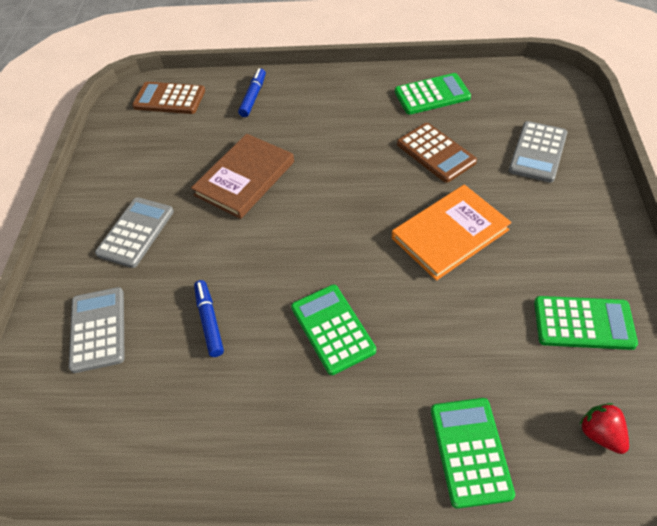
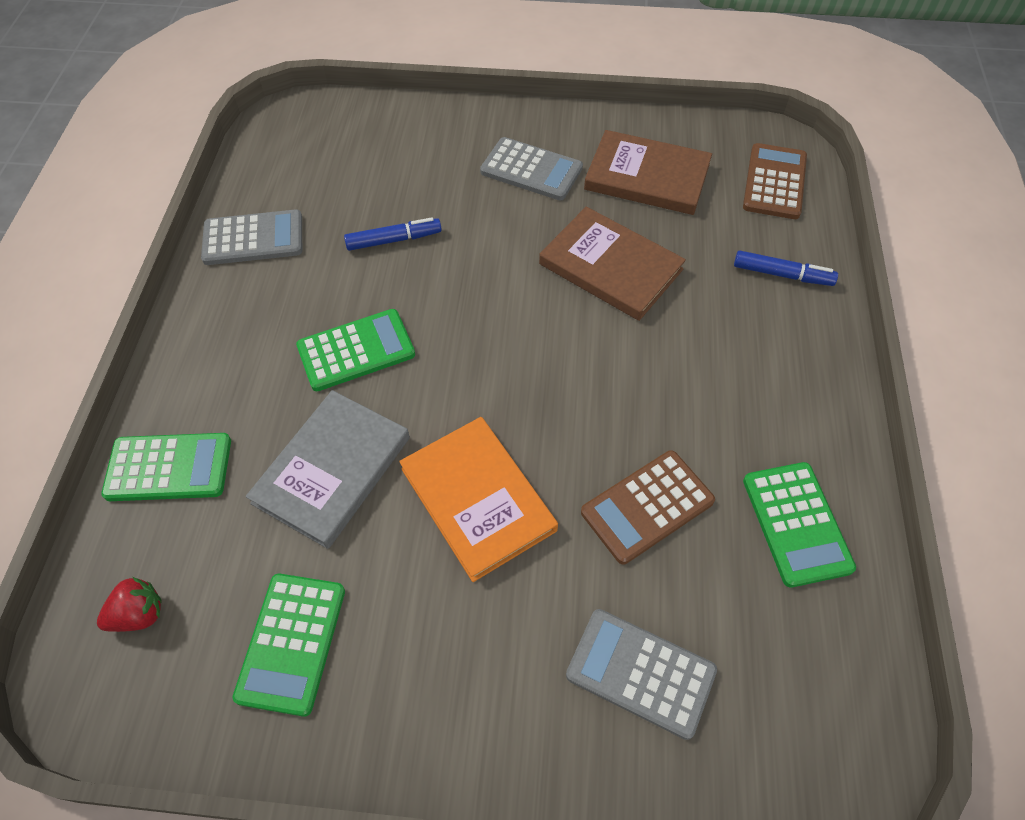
camera: 90 degrees right, 5 degrees up
grey calculator [69,287,124,373] -> grey calculator moved to [201,210,302,265]
none -> grey book [246,390,410,549]
none -> brown book [584,130,712,215]

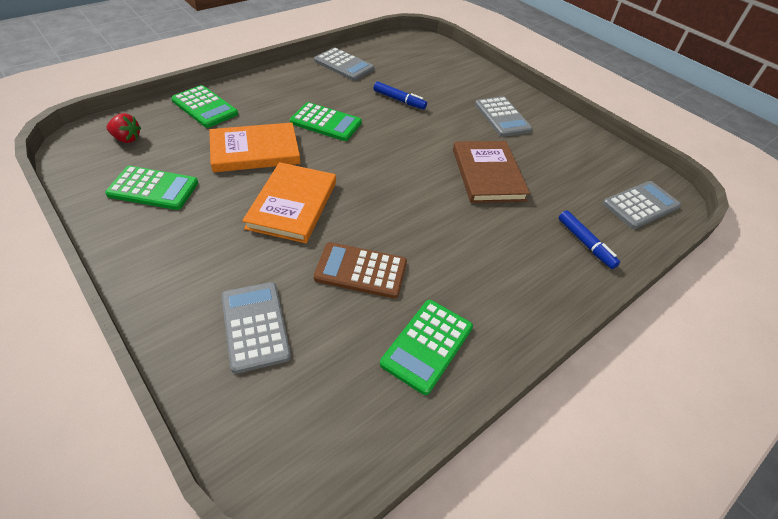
camera: 40 degrees right, 10 degrees down
green calculator [233,574,345,717] -> green calculator turned 135 degrees counterclockwise [105,166,198,210]
grey book [246,390,410,549] -> orange book [209,123,300,173]
brown book [584,130,712,215] -> none
brown calculator [743,143,807,219] -> grey calculator [603,181,681,229]

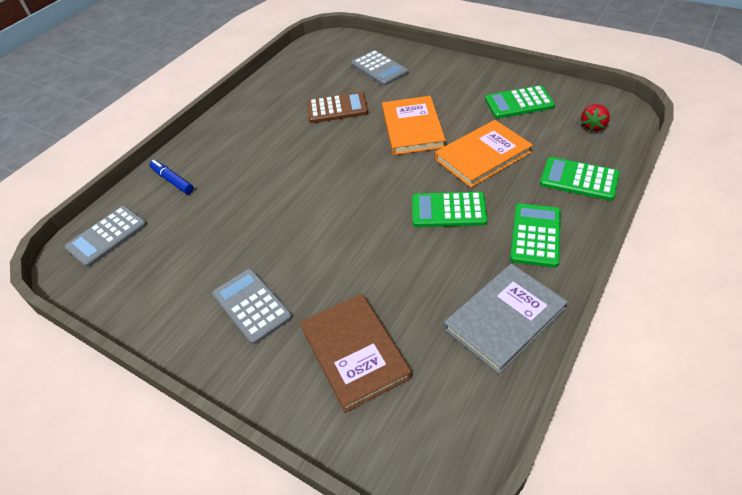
camera: 170 degrees right, 0 degrees up
red strawberry [106,113,141,143] -> red strawberry turned 60 degrees counterclockwise [581,104,610,131]
grey calculator [314,47,375,81] -> grey book [444,263,568,374]
blue marker [373,82,427,110] -> none
green calculator [380,300,473,395] -> green calculator moved to [510,204,561,268]
brown book [453,141,530,203] -> brown book moved to [300,294,412,413]

